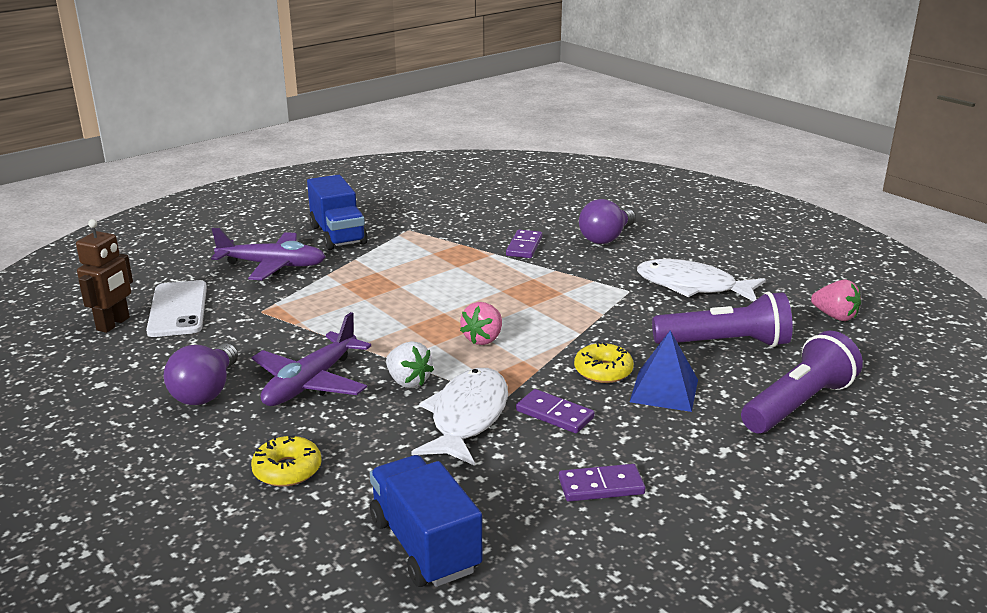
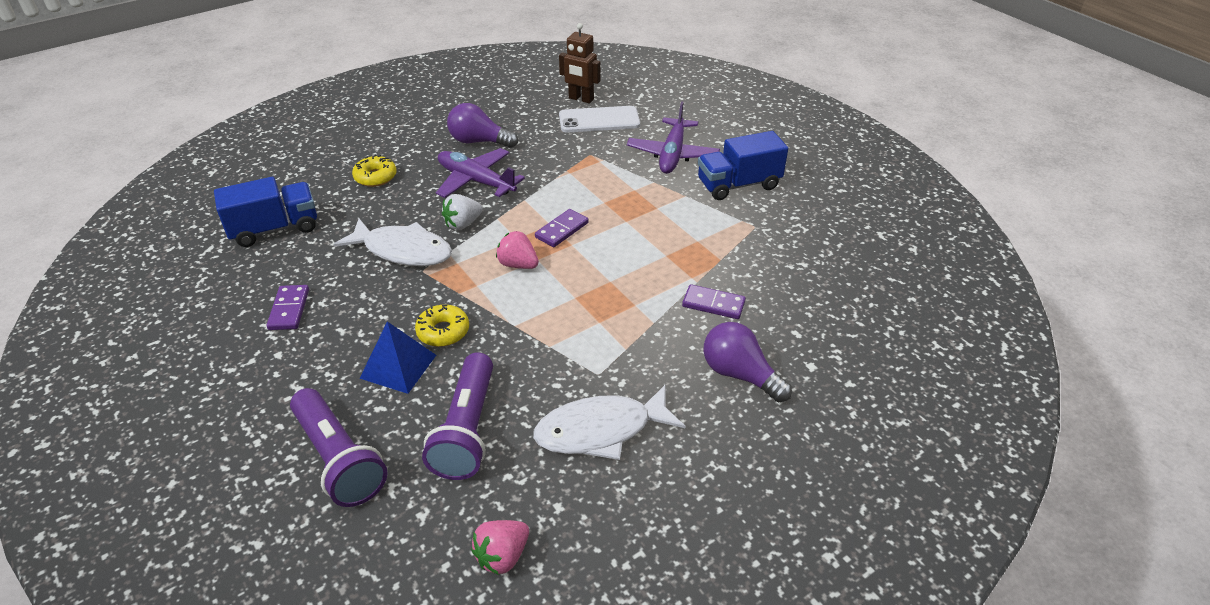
camera: 95 degrees right, 15 degrees up
purple domino [516,389,595,433] -> purple domino moved to [535,209,589,247]
white fish [637,259,766,302] -> white fish turned 135 degrees counterclockwise [533,384,685,460]

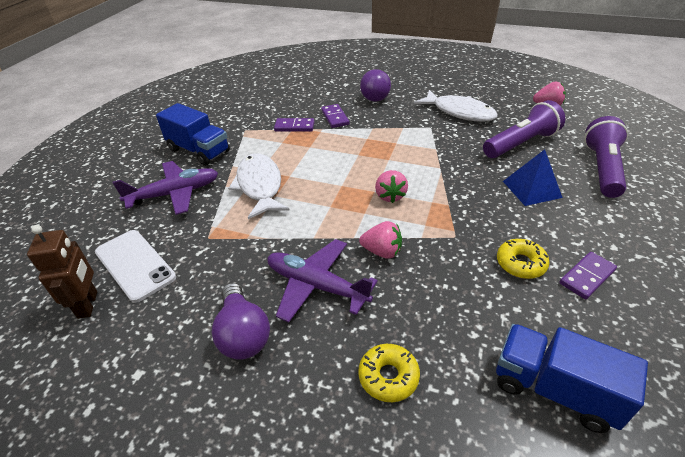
camera: 125 degrees left, 0 degrees up
white fish [333,218,452,266] -> white fish moved to [228,153,290,219]
yellow donut [415,305,469,347] -> yellow donut moved to [497,239,550,279]
purple plane [436,148,525,198] -> purple plane turned 120 degrees clockwise [267,239,378,323]
white strawberry [442,194,483,230] -> pink strawberry [359,221,402,258]
purple domino [535,209,589,247] -> purple domino moved to [274,118,315,132]

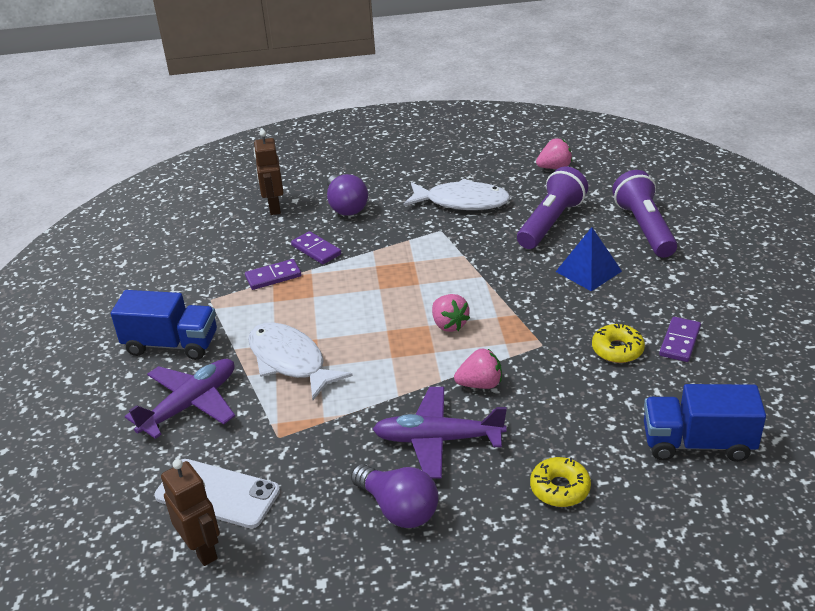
camera: 25 degrees left, 5 degrees down
none -> brown robot [253,130,284,215]

